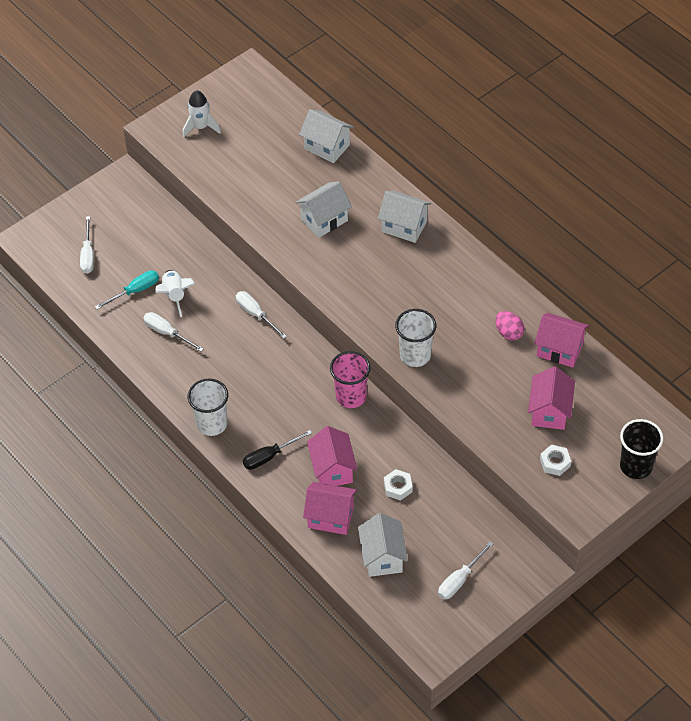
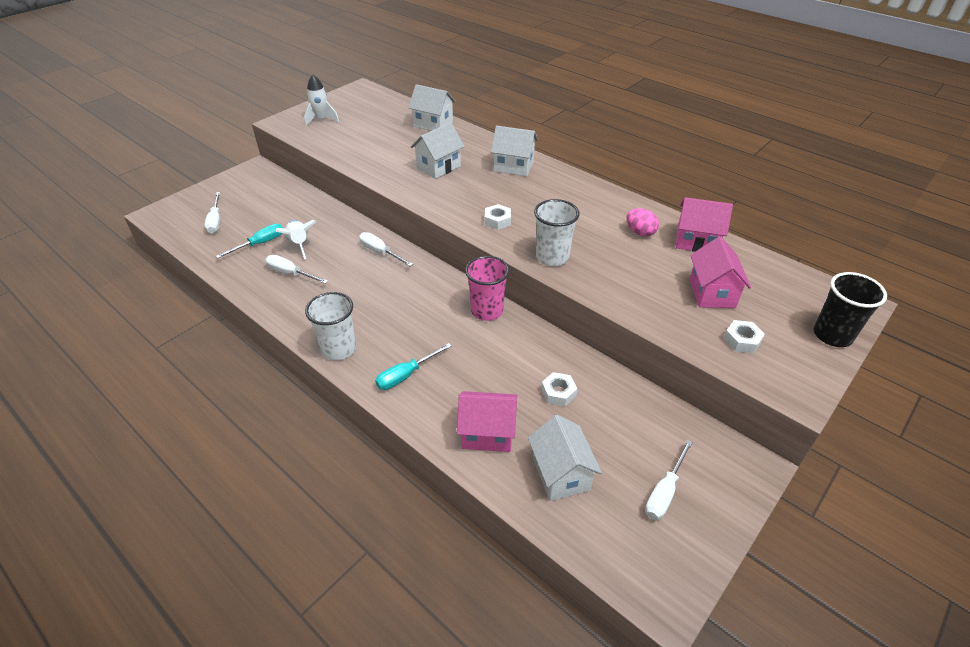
camera: 10 degrees left, 10 degrees down
black screwdriver [243,430,312,470] -> turquoise screwdriver [375,343,452,390]
pink house [307,426,358,486] -> none
none -> white nut [485,204,511,230]

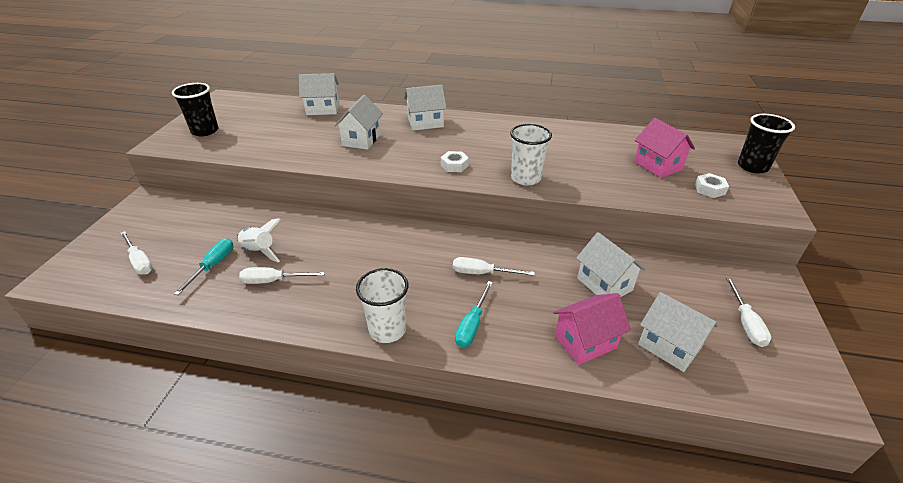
camera: 30 degrees left, 5 degrees down
white rocket [304,74,339,126] -> black cup [172,83,218,136]
white screwdriver [359,232,413,266] -> white screwdriver moved to [453,257,535,276]
pink cup [465,256,509,321] -> none
white nut [541,372,578,406] -> white house [576,232,646,297]
pink egg [626,208,659,237] -> none
pink house [676,197,733,252] -> none

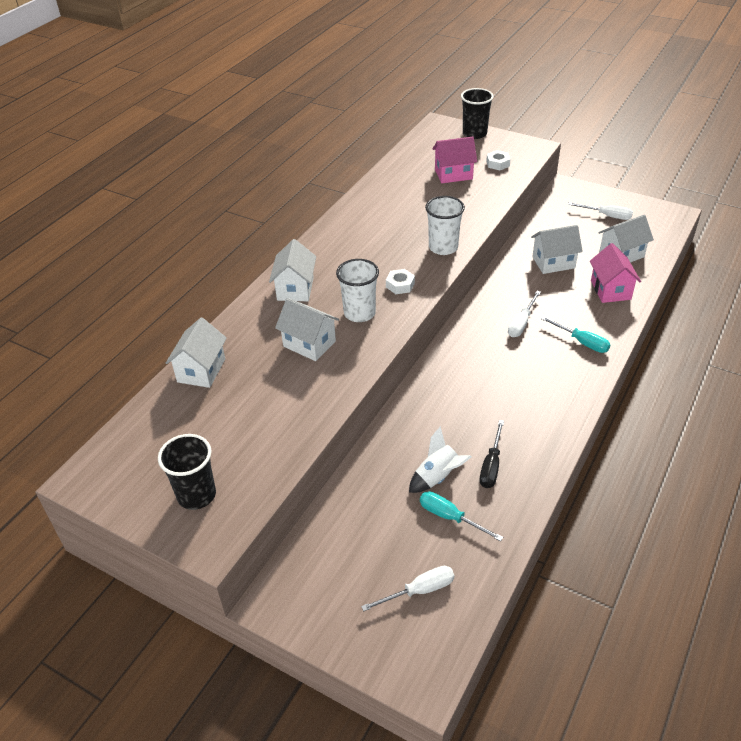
camera: 70 degrees left, 5 degrees up
white screwdriver [239,267,325,284] -> black screwdriver [480,420,504,488]
white cup [356,268,408,343] -> white cup moved to [336,259,379,322]

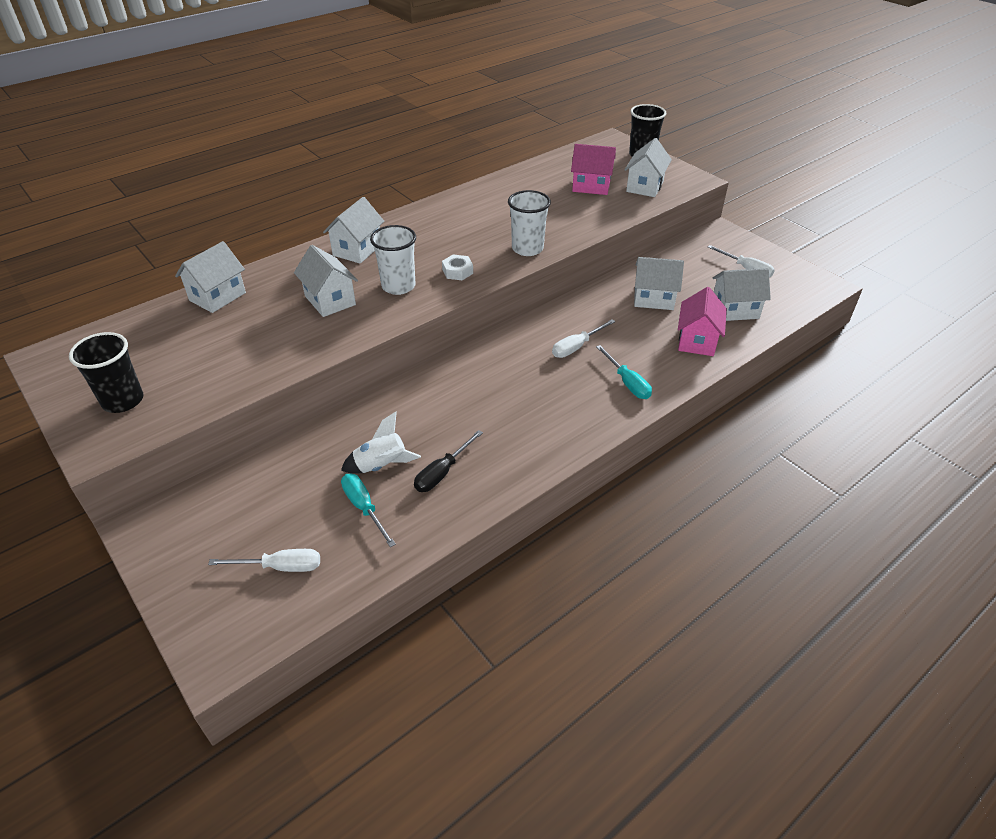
camera: 20 degrees right, 0 degrees up
white nut [486,150,511,170] -> white house [624,138,672,197]

